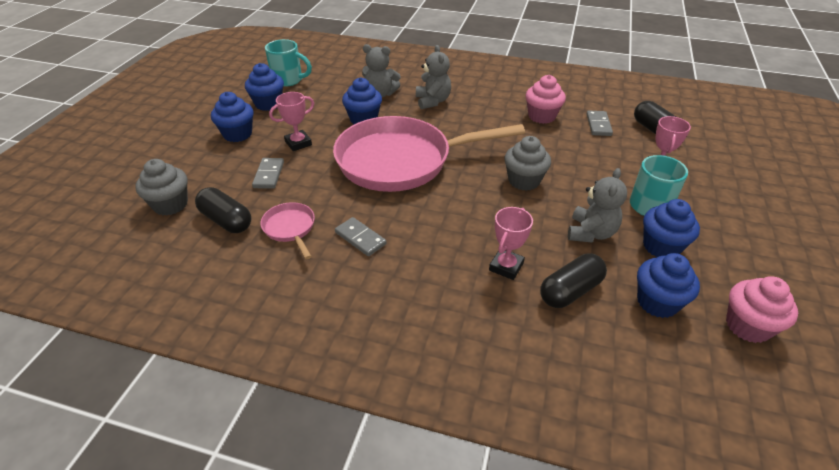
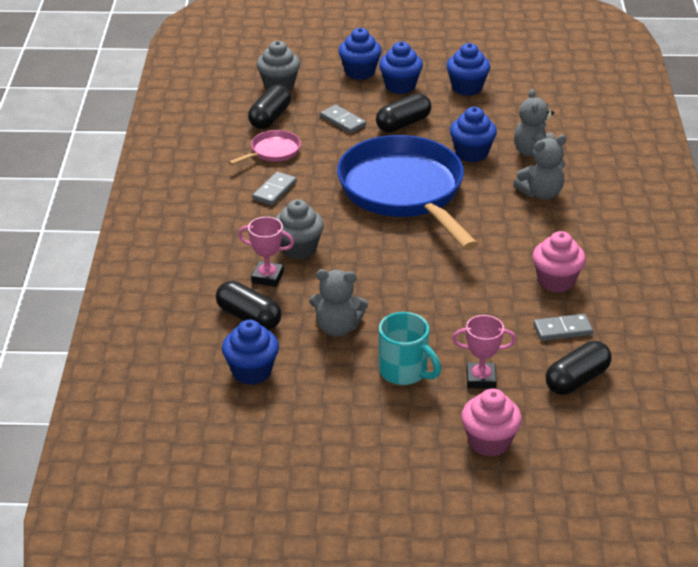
camera: 75 degrees right, 5 degrees down
grey domino [252,158,284,189] -> grey domino turned 60 degrees clockwise [320,105,366,133]
turquoise mug [265,39,312,87] -> none
pink trophy [269,92,315,151] -> black capsule [376,93,431,133]
pink pan [333,116,525,192] -> blue pan [337,135,478,250]
grey cupcake [504,136,551,191] -> grey cupcake moved to [275,199,324,259]
blue cupcake [643,199,700,257] -> blue cupcake moved to [339,28,382,80]
pink cupcake [726,276,798,343] -> pink cupcake moved to [461,388,522,457]

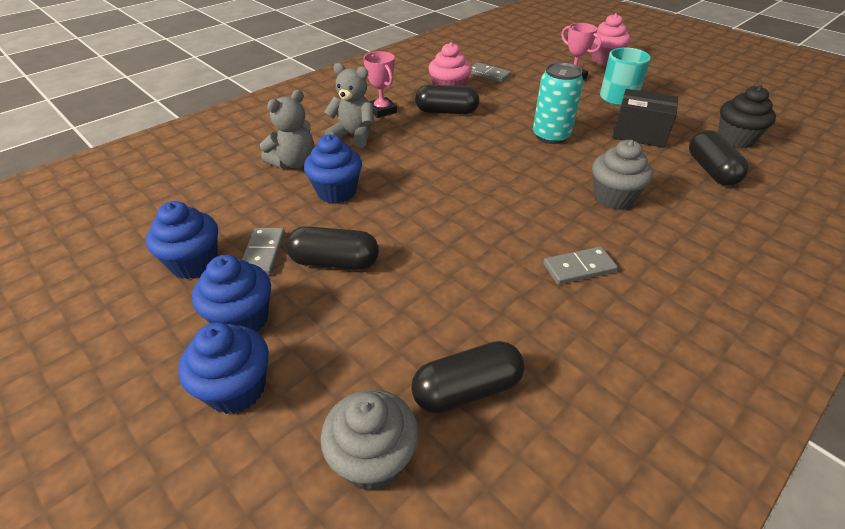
camera: 135 degrees left, 5 degrees up
blue cupcake [222,320,279,385] -> black cupcake [718,85,776,148]
pink pan [229,130,301,165] -> none
pink trophy [238,217,294,287] -> pink trophy moved to [363,51,397,118]
grey teddy bear [309,269,368,337] -> black box [612,89,678,148]
grey domino [320,105,366,133] -> grey domino moved to [242,228,285,275]
blue pan [337,135,478,250] -> none
black capsule [546,341,612,395] -> black capsule moved to [415,85,479,114]
none -> turquoise can [533,62,584,144]

